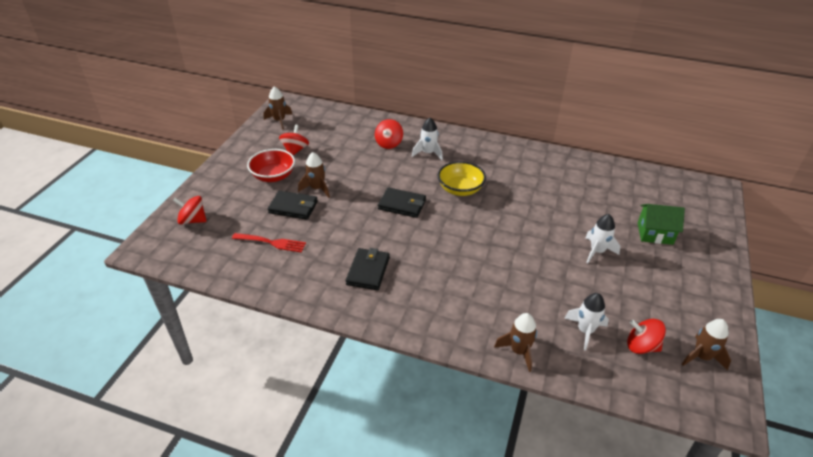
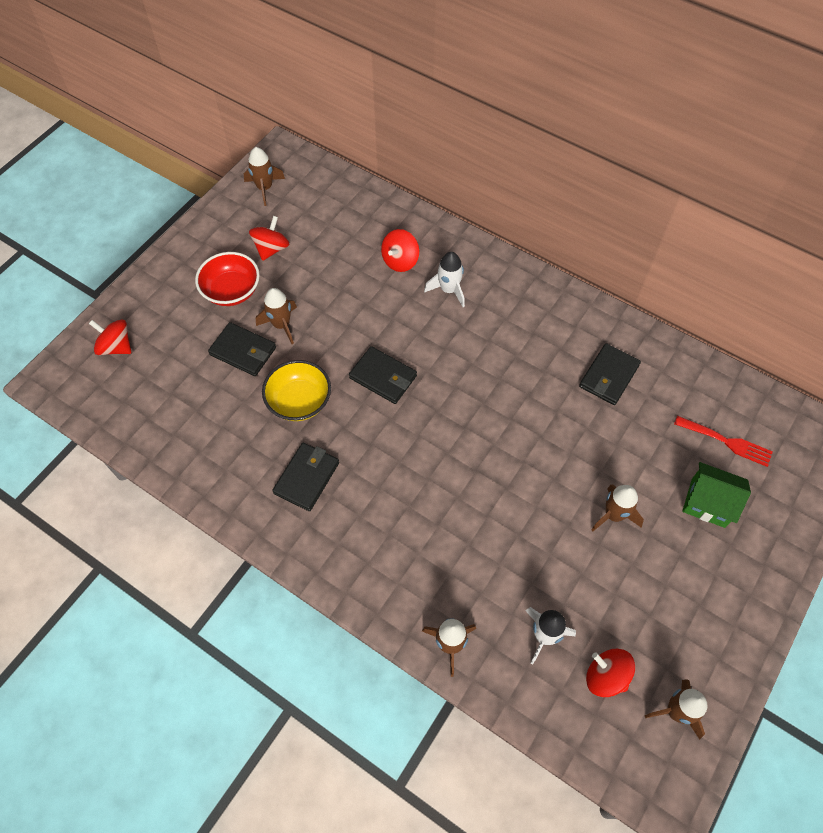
camera: 15 degrees right, 20 degrees up
red fork [232,233,306,253] -> red fork moved to [674,416,773,467]
yellow bowl [438,161,486,196] -> yellow bowl moved to [262,360,331,421]
white rocket [585,214,620,263] -> brown rocket [591,485,644,531]
none -> black wallet [579,343,641,405]

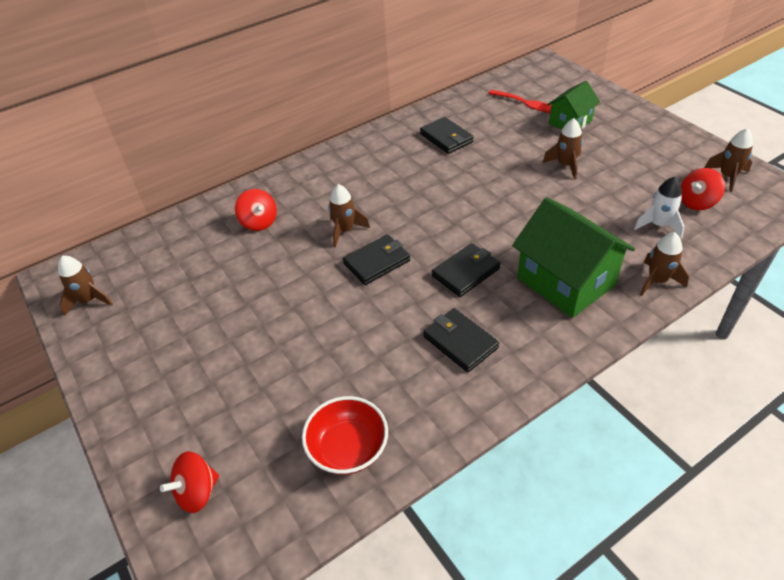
camera: 65 degrees left, 15 degrees down
red bowl [195,252,260,306] -> red bowl moved to [302,396,388,475]
black wallet [208,322,276,376] -> black wallet moved to [432,243,500,297]
red spinning top [249,216,290,261] -> none
brown rocket [256,288,297,344] -> brown rocket moved to [328,184,370,247]
yellow bowl [262,360,331,421] -> none
white rocket [424,252,465,307] -> none
red fork [674,416,773,467] -> red fork turned 75 degrees clockwise [488,90,551,113]
none -> green house [512,197,635,318]

